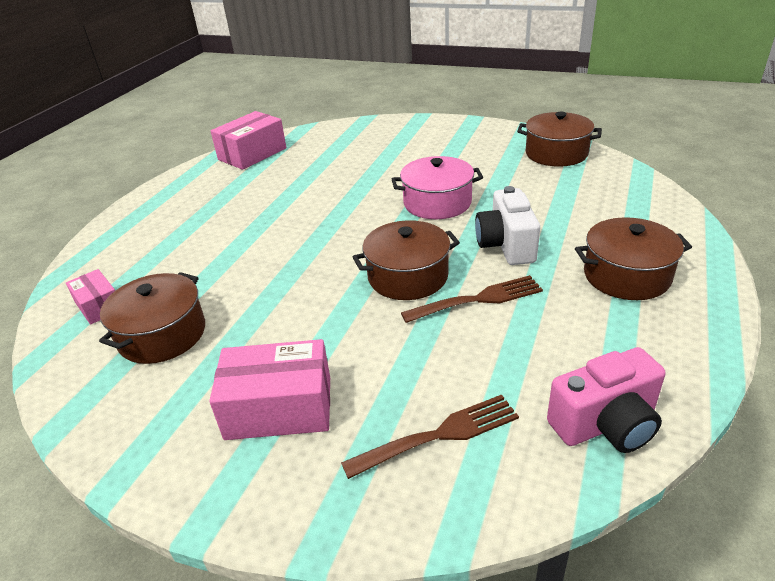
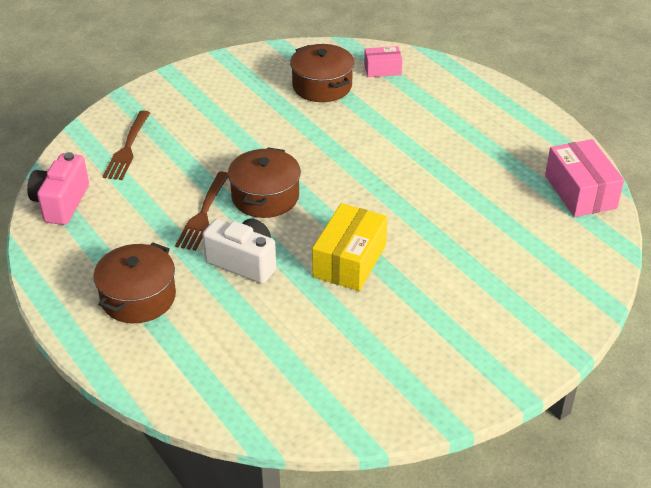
camera: 120 degrees right, 5 degrees up
pink box [209,339,330,440] -> none
pink pot [392,156,483,219] -> yellow box [312,203,388,291]
brown pot [517,112,602,167] -> none

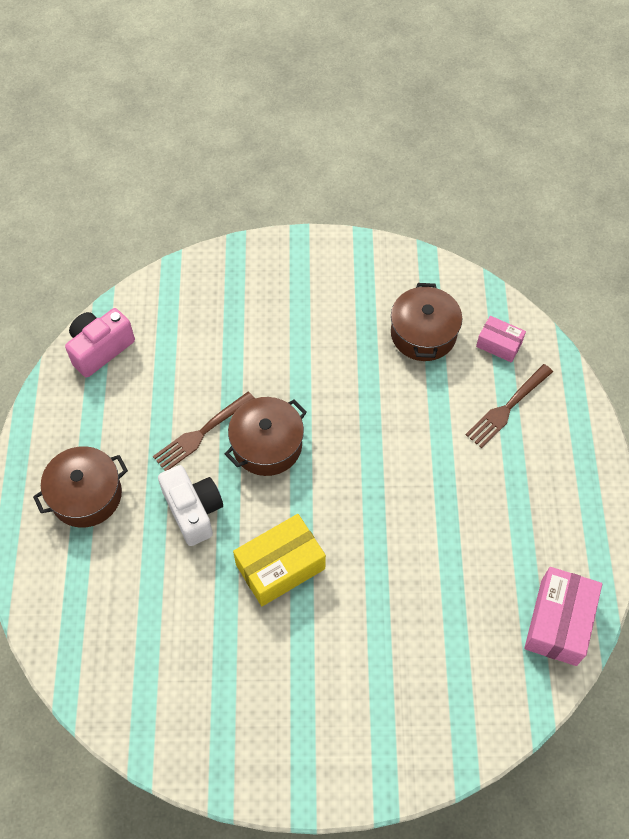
camera: 35 degrees right, 20 degrees up
brown fork [103,111,150,180] -> brown fork moved to [465,364,553,448]

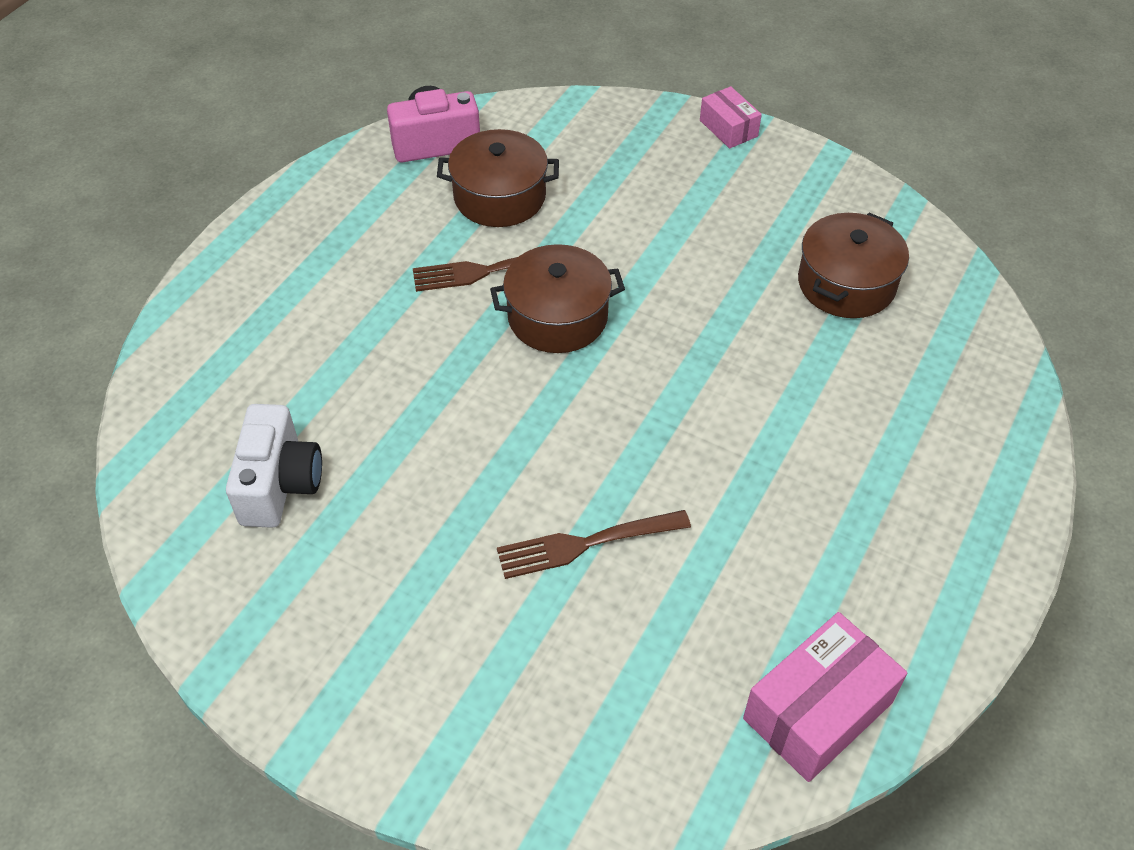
camera: 30 degrees right, 10 degrees down
brown pot [33,446,128,528] -> brown pot moved to [437,129,559,227]
white camera [158,465,223,546] -> white camera moved to [226,404,322,528]
yellow box [233,514,326,606] -> none
brown fork [465,364,553,448] -> brown fork moved to [497,510,691,579]
pink box [476,316,526,363] -> pink box moved to [700,86,762,149]

